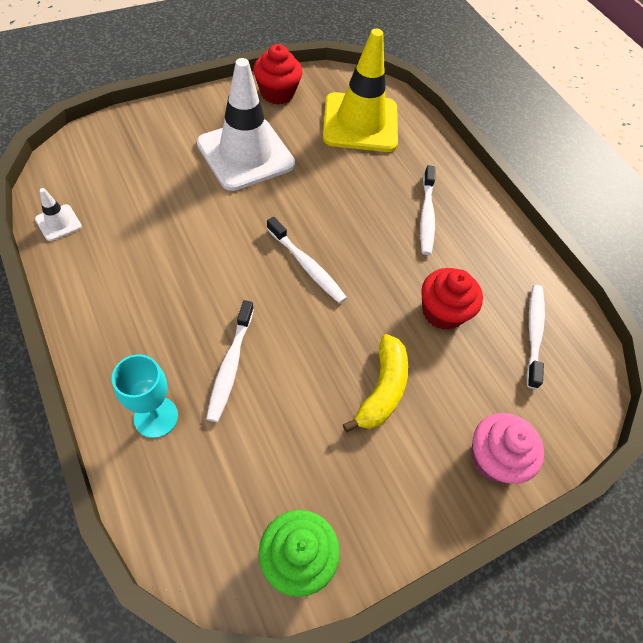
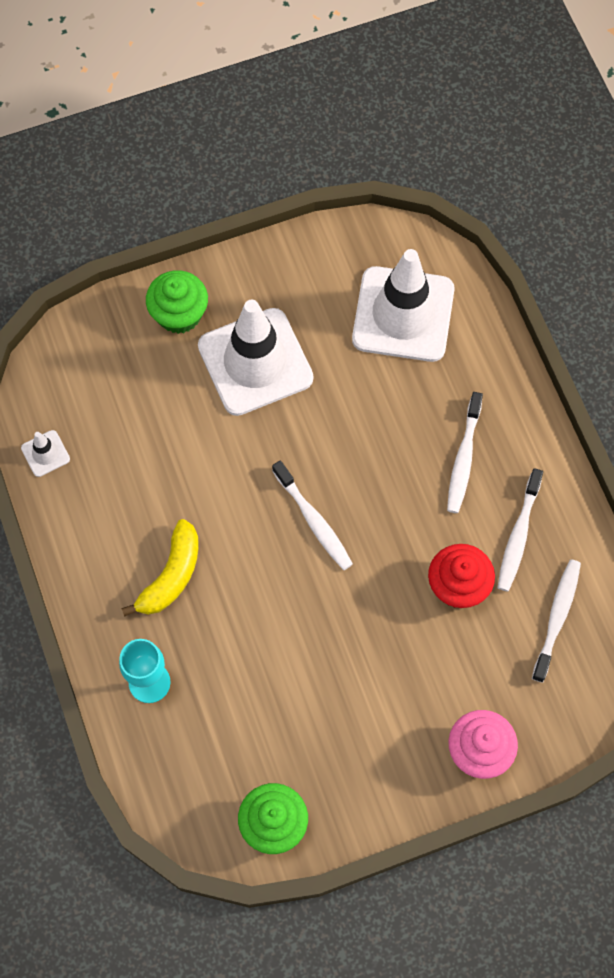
camera: 15 degrees right, 10 degrees up
white toothbrush [206,300,254,422] -> white toothbrush moved to [497,468,543,592]
red cupcake [253,44,303,104] -> none
yellow traffic cone [323,29,398,152] -> white traffic cone [352,249,455,362]
yellow banana [343,334,408,432] -> yellow banana moved to [121,519,198,617]
none -> green cupcake [146,270,208,334]

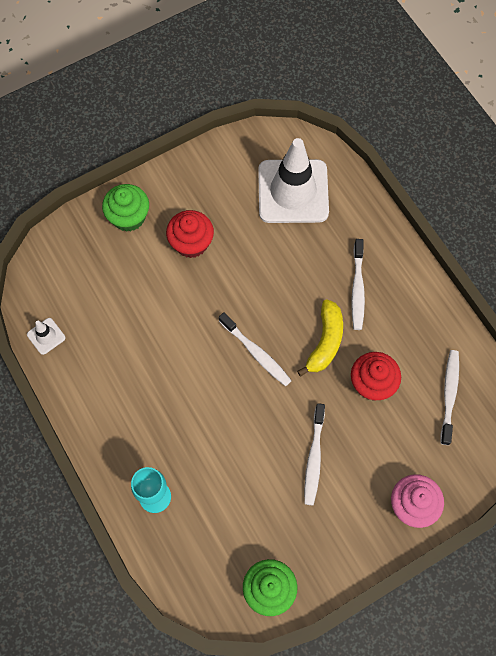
camera: 10 degrees left, 0 degrees up
yellow banana [121,519,198,617] -> yellow banana moved to [297,299,343,376]
white traffic cone [198,300,314,416] -> red cupcake [166,210,214,258]
white toothbrush [497,468,543,592] -> white toothbrush moved to [304,403,325,505]

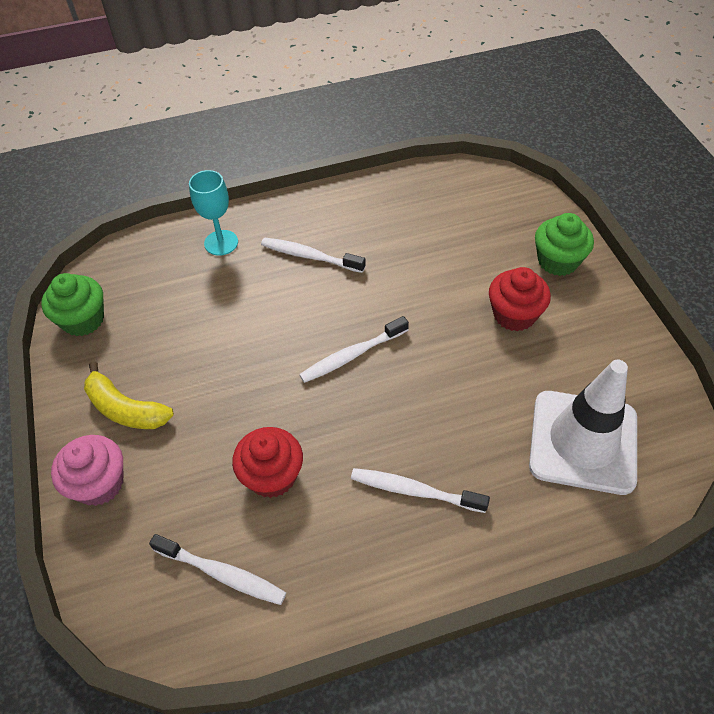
camera: 105 degrees right, 15 degrees down
white traffic cone [27,318,65,355] -> none
yellow banana [297,299,343,376] -> yellow banana moved to [84,361,174,429]
white toothbrush [304,403,325,505] -> white toothbrush moved to [261,237,366,273]

